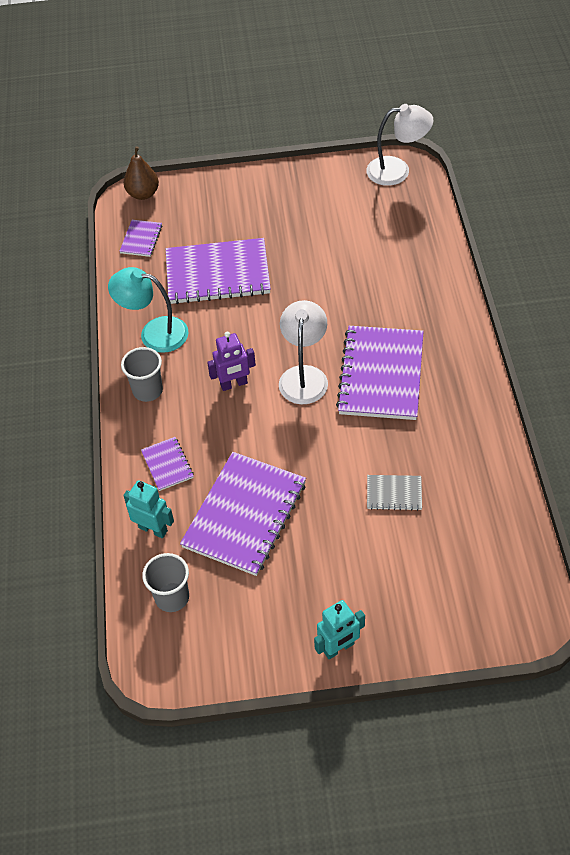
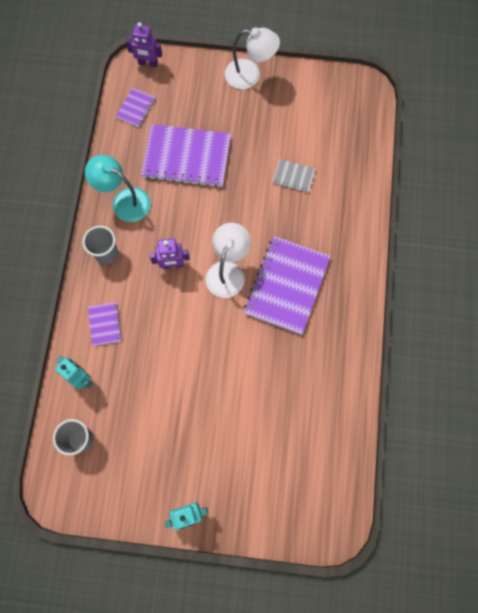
camera: 10 degrees right, 20 degrees up
brown pear [124,146,159,200] -> purple robot [126,22,162,67]
purple notebook [180,452,306,576] -> none
white lamp [366,104,433,186] -> white lamp moved to [225,27,280,89]
grey notebook [367,475,422,511] -> grey notebook moved to [272,159,316,193]

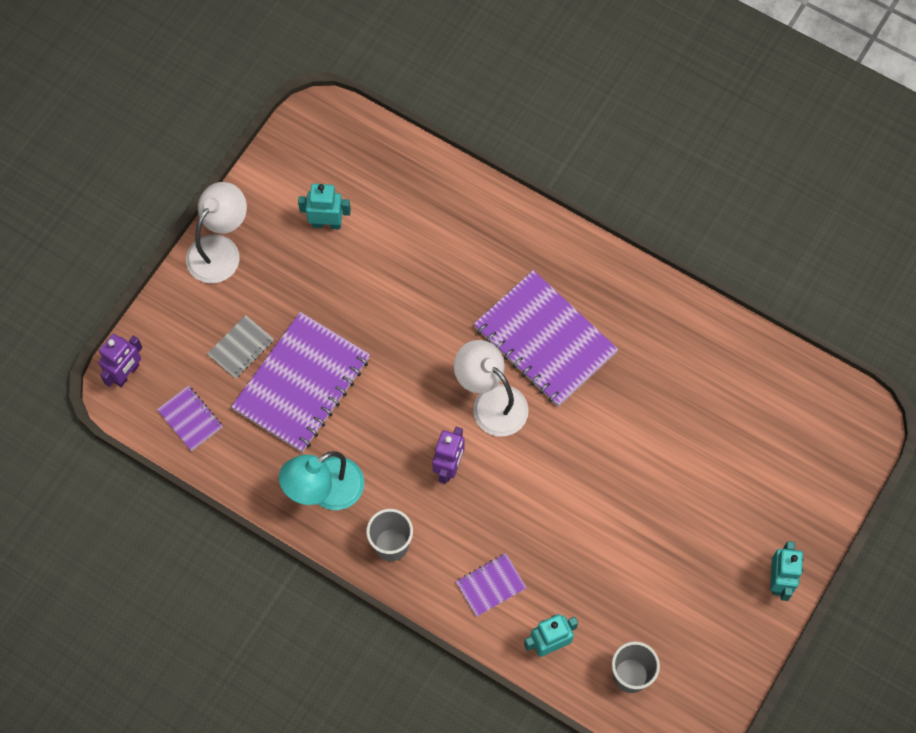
camera: 65 degrees left, 5 degrees down
purple notebook [88,302,122,346] -> purple notebook turned 45 degrees counterclockwise [456,553,527,617]
grey notebook [272,159,316,193] -> grey notebook moved to [207,315,274,379]
none -> turquoise robot [298,184,351,229]

